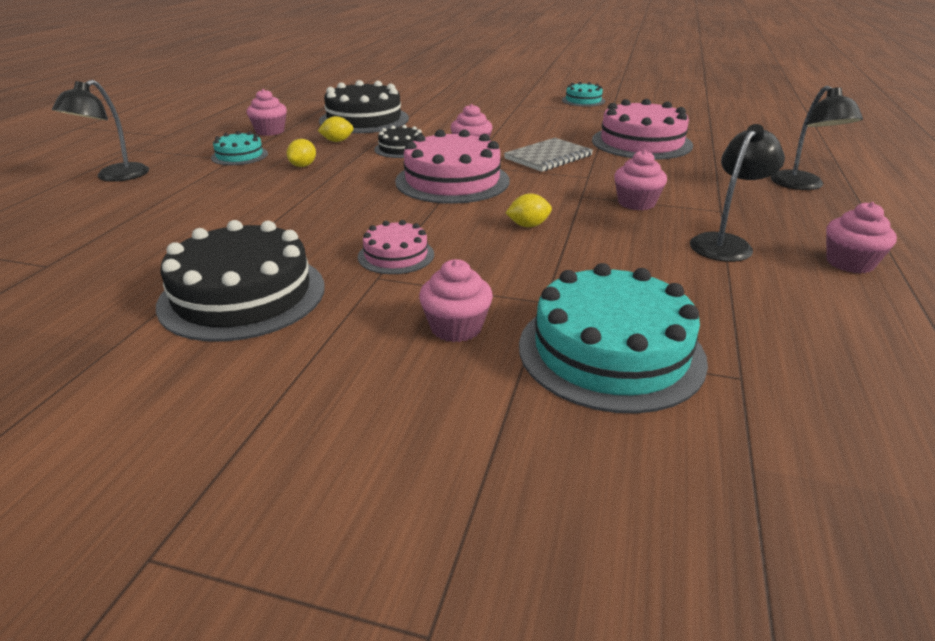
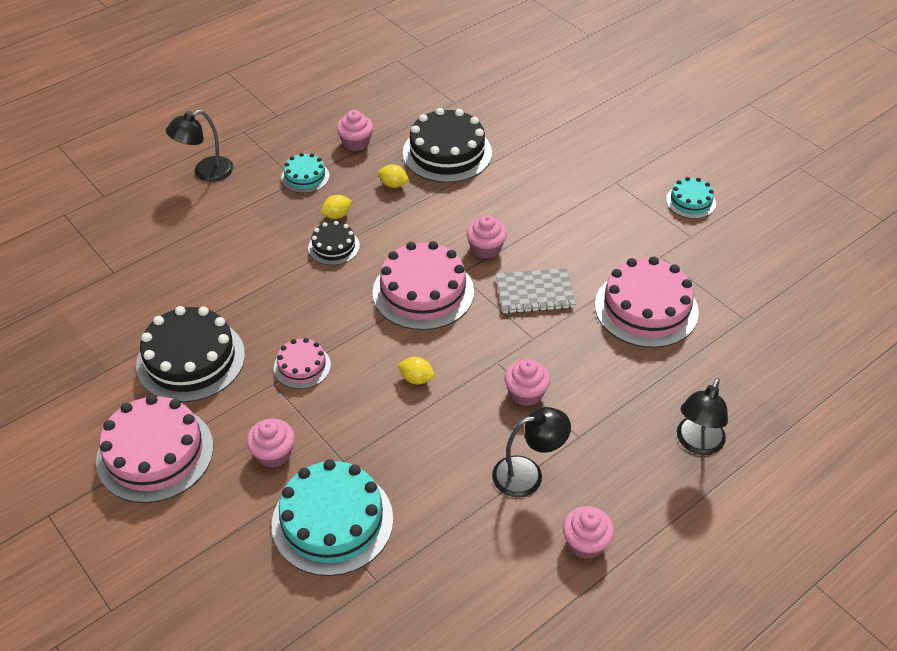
camera: 35 degrees right, 15 degrees up
black cake [374,125,423,158] -> black cake moved to [308,221,360,265]
none -> pink cake [96,395,213,503]

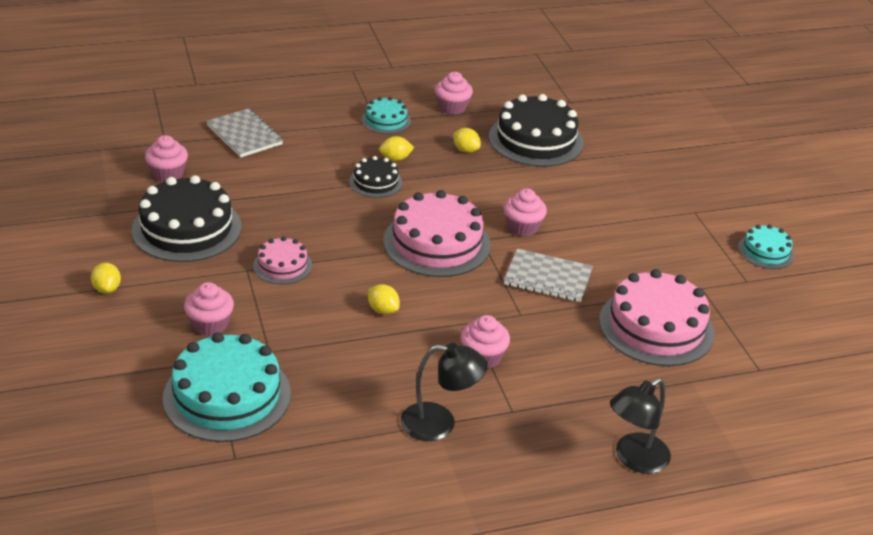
camera: 20 degrees right, 10 degrees down
pink cake [96,395,213,503] -> yellow lemon [91,263,121,294]
black lamp [166,110,233,182] -> none
pink cupcake [563,506,614,559] -> pink cupcake moved to [145,135,188,182]
none -> grey notebook [206,108,283,158]

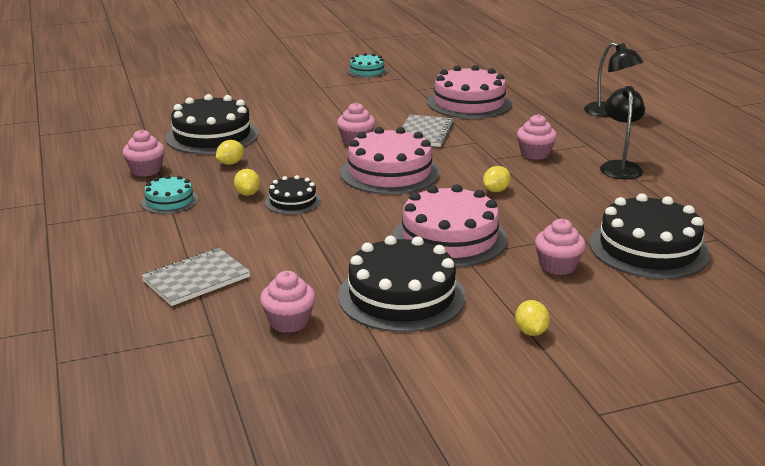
camera: 90 degrees left, 10 degrees down
yellow lemon [91,263,121,294] -> yellow lemon turned 75 degrees counterclockwise [515,300,550,336]
turquoise cake [163,332,291,442] -> black cake [589,193,710,279]
pink cake [253,236,312,284] -> pink cake [393,184,507,267], size x1.90

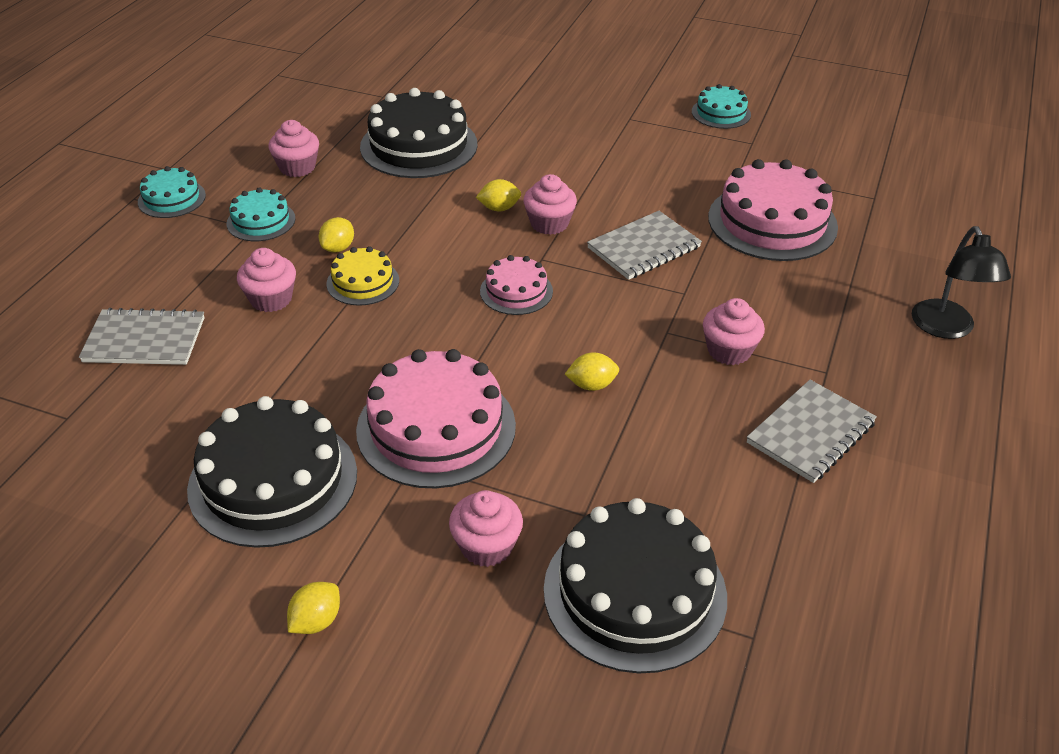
camera: 40 degrees right, 15 degrees up
yellow lemon [216,140,244,165] -> yellow lemon moved to [476,179,521,211]
pink cupcake [260,271,316,333] -> pink cupcake moved to [237,248,296,312]
black cake [265,175,321,214] -> yellow cake [326,246,399,306]
pink cake [340,127,440,195] -> pink cake [480,255,553,315], size x0.53
black lamp [600,86,645,180] -> grey notebook [747,380,877,483]
none -> turquoise cake [138,166,206,218]

